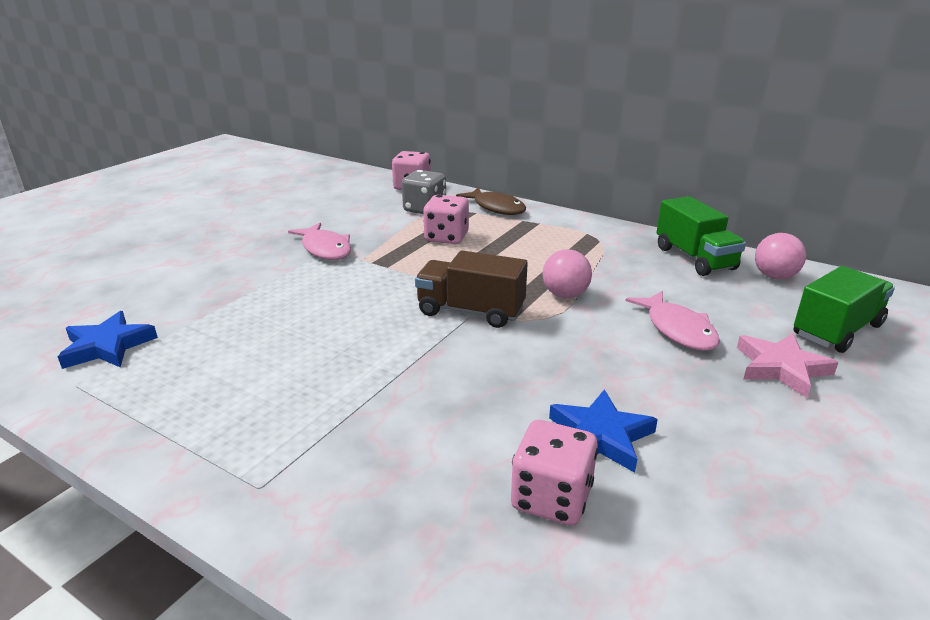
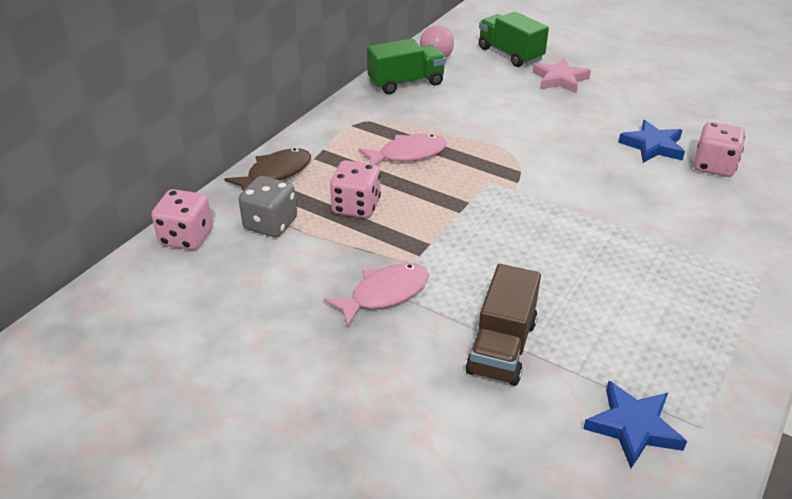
camera: 90 degrees left, 10 degrees up
brown truck [415,250,528,328] -> brown truck moved to [466,264,541,386]
pink ball [543,249,592,298] -> none
pink fish [625,291,720,351] -> pink fish moved to [358,134,447,165]

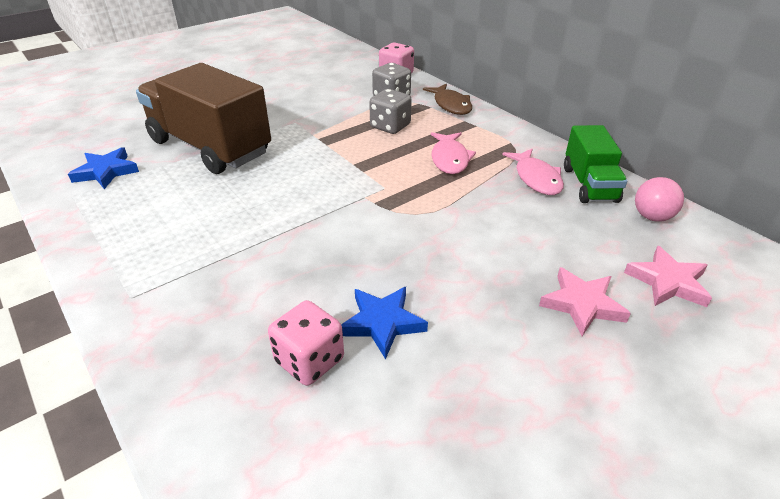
camera: 110 degrees right, 0 degrees up
pink fish [324,263,429,328] -> pink fish moved to [502,149,564,195]
pink dice [330,160,381,218] -> grey dice [369,89,412,134]
brown truck [466,264,541,386] -> brown truck [136,63,271,174], size x1.81
green truck [479,12,549,67] -> pink star [624,246,712,307]

